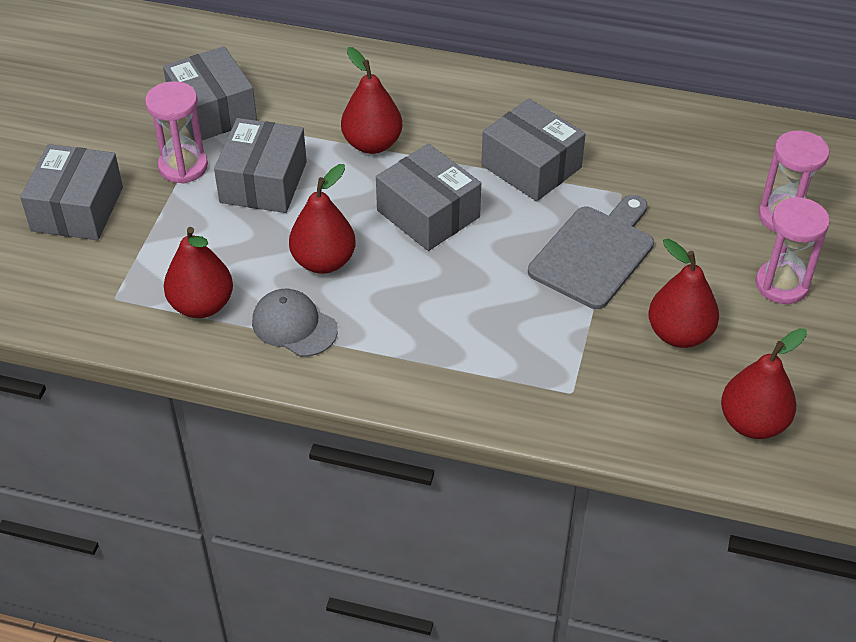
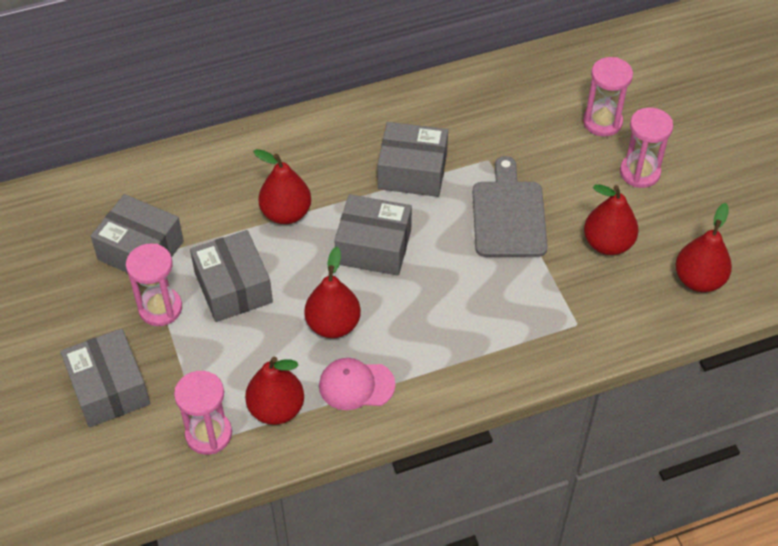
camera: 35 degrees left, 5 degrees up
grey cap [252,289,338,357] -> pink cap [319,358,396,410]
none -> pink hourglass [174,371,232,455]

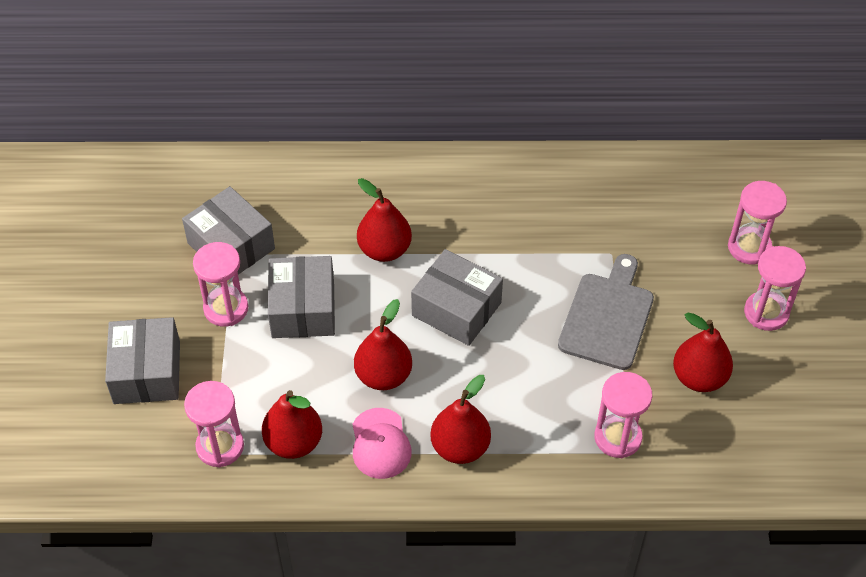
camera: 20 degrees right, 0 degrees up
pink cap [319,358,396,410] -> pink cap turned 120 degrees counterclockwise [352,408,412,479]
grey box [377,122,448,197] -> none
red pear [675,203,732,292] -> red pear moved to [430,375,491,464]
none -> pink hourglass [594,372,652,458]

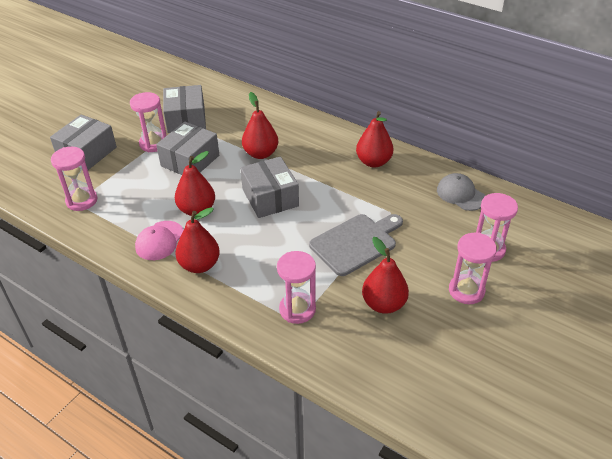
camera: 35 degrees right, 10 degrees down
red pear [262,390,322,459] -> red pear moved to [356,111,394,168]
none -> grey cap [437,173,485,211]

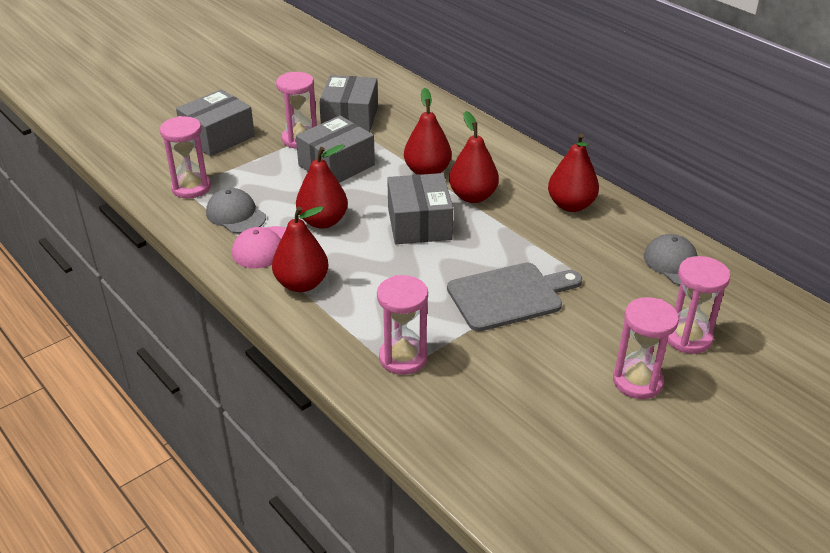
camera: 15 degrees right, 5 degrees down
red pear [362,237,409,314] -> red pear moved to [449,111,499,203]
none -> grey cap [206,188,266,233]

